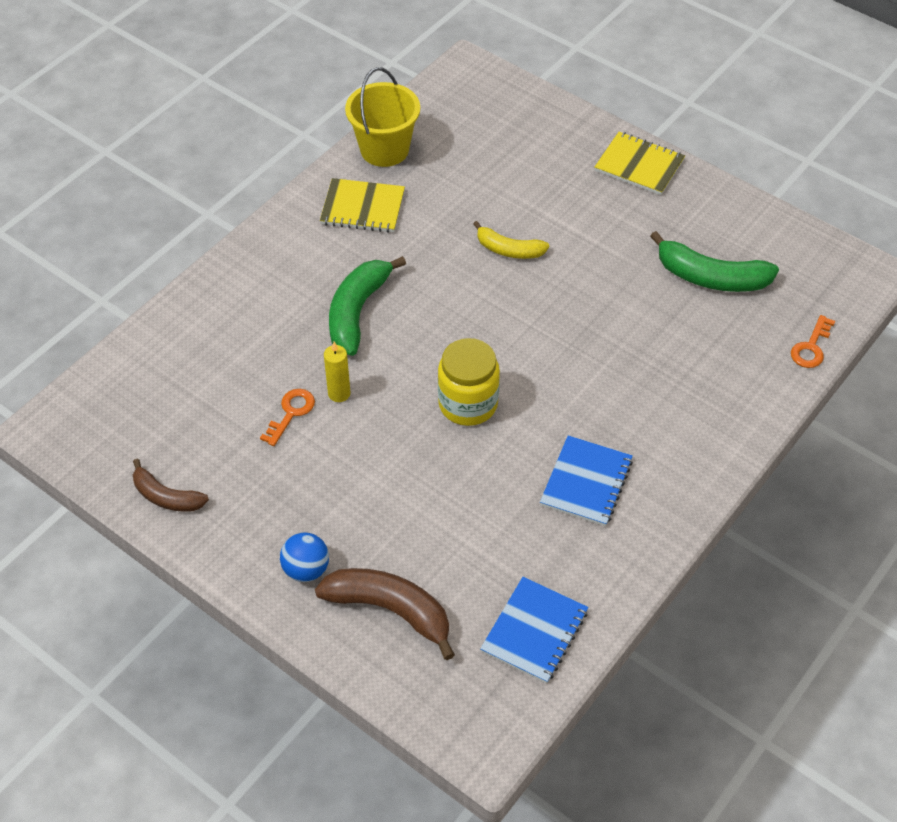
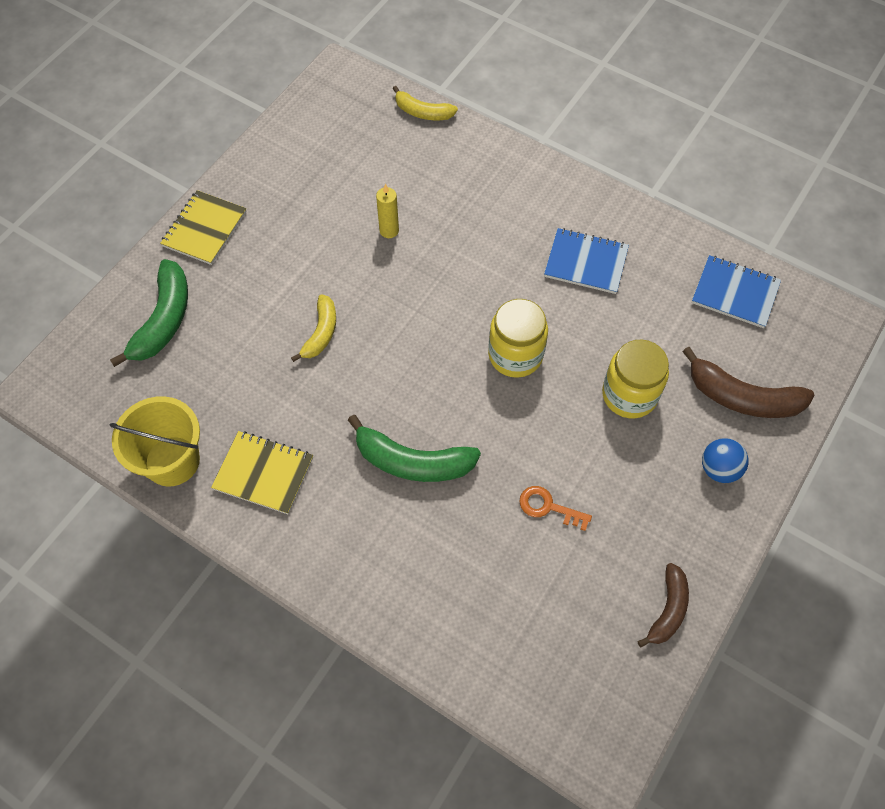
camera: 95 degrees left, 10 degrees up
brown banana [315,568,455,660] -> brown banana turned 90 degrees counterclockwise [682,347,814,418]
yellow notebook [320,178,405,233] -> yellow notebook turned 75 degrees counterclockwise [211,431,313,514]
yellow candle [324,342,350,402] -> yellow candle moved to [376,184,399,238]
green banana [650,231,779,292] -> green banana moved to [110,259,188,367]
orange key [791,315,835,368] -> yellow banana [393,86,458,120]
none -> yellow jar [602,340,669,418]

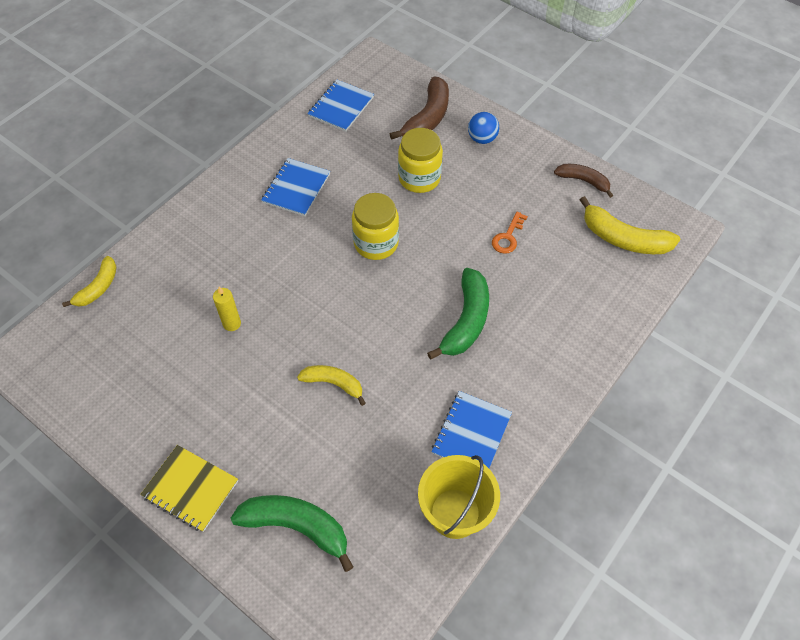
camera: 85 degrees left, 5 degrees down
yellow notebook [211,431,313,514] -> blue notebook [431,391,512,468]
none -> yellow banana [580,196,680,254]

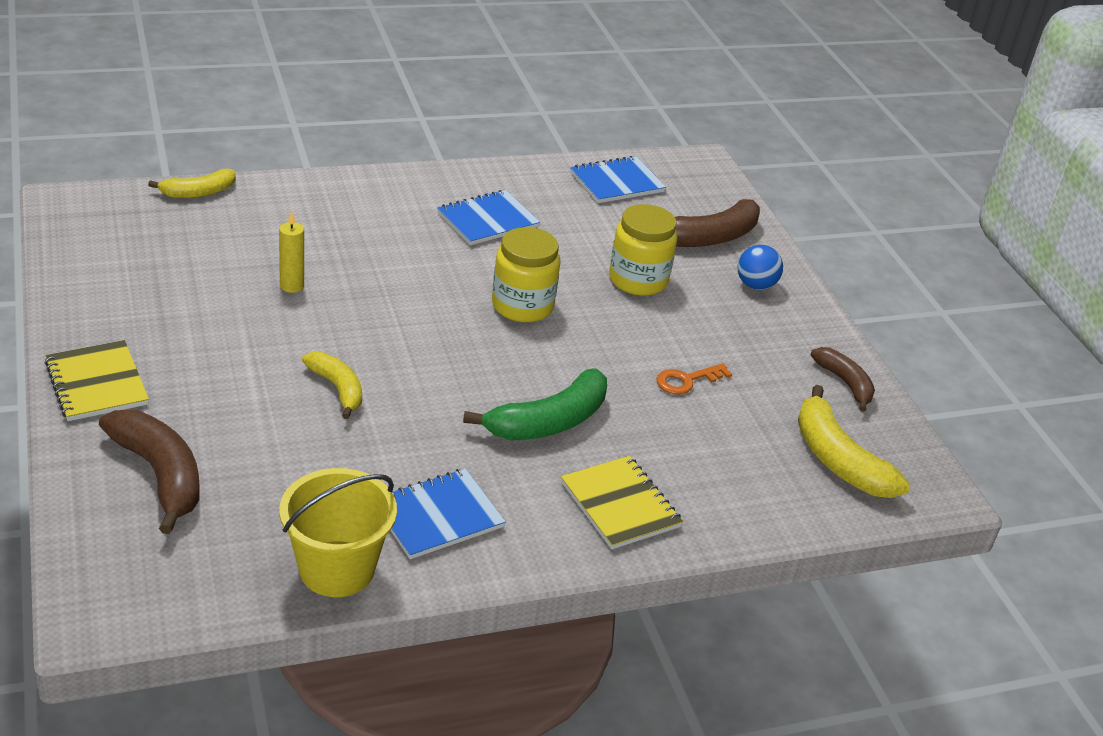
camera: 30 degrees right, 20 degrees down
green banana [231,495,354,572] -> brown banana [99,410,200,534]
none -> yellow notebook [561,456,683,549]

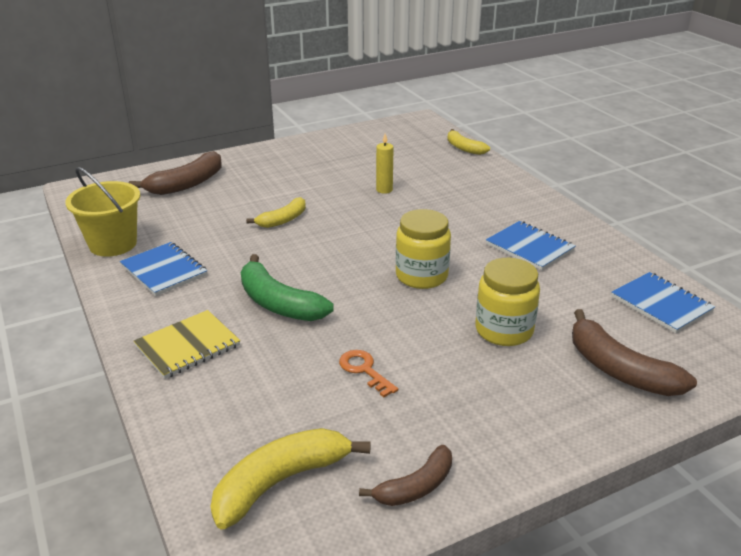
camera: 85 degrees right, 5 degrees down
yellow notebook [45,340,149,421] -> none
blue ball [738,245,783,290] -> none

